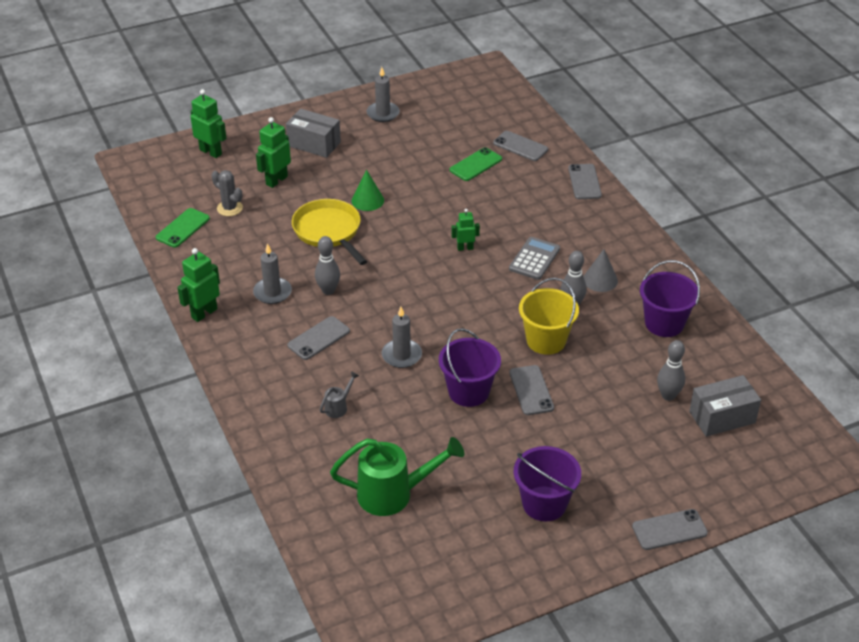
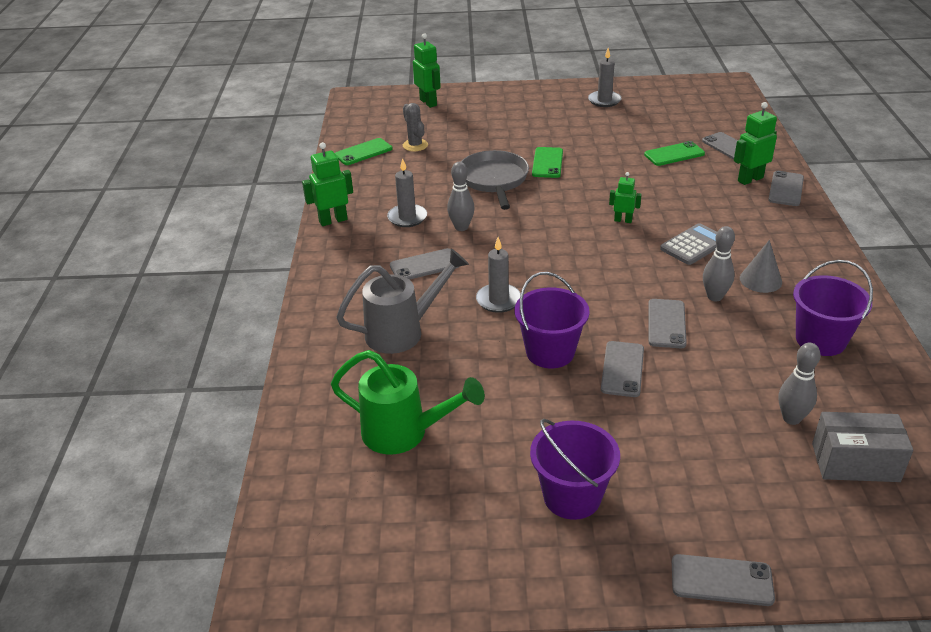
camera: 25 degrees right, 5 degrees down
green robot [256,117,291,188] -> green robot moved to [734,102,777,185]
grey box [286,109,341,158] -> none
yellow pan [292,199,367,265] -> grey pan [461,150,529,210]
grey watering can [320,371,359,418] -> grey watering can [336,248,469,354], size x2.23
green cone [352,170,384,211] -> green phone [532,147,563,178]
yellow bucket [519,278,579,355] -> grey phone [648,299,687,348]

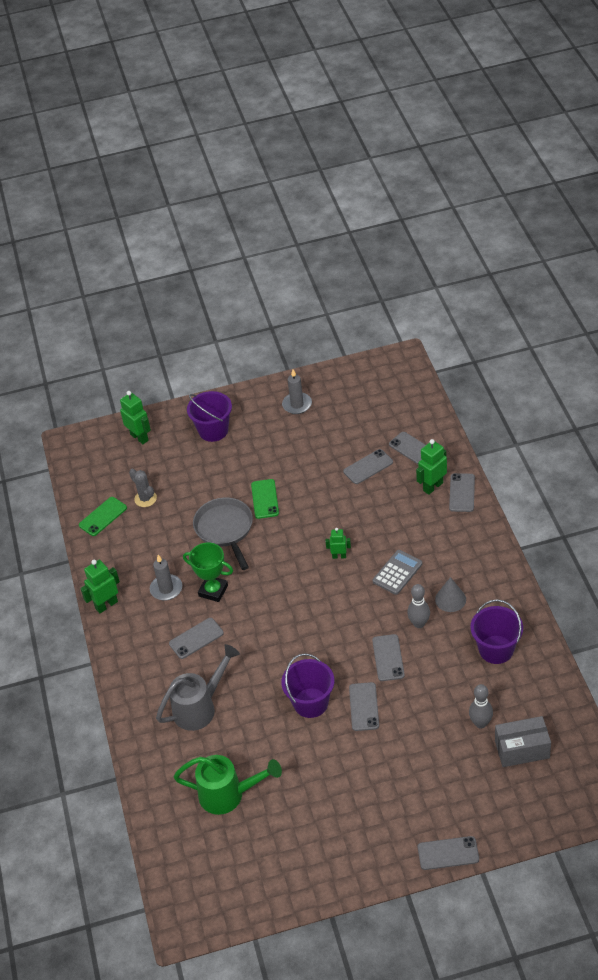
camera: 10 degrees left, 10 degrees up
grey bowling pin [447,162,475,231] -> green trophy [183,543,233,602]
grey candle [476,237,521,313] -> none
purple bucket [530,419,620,520] -> purple bucket moved to [187,391,232,442]
green phone [644,141,705,166] -> grey phone [343,449,393,484]

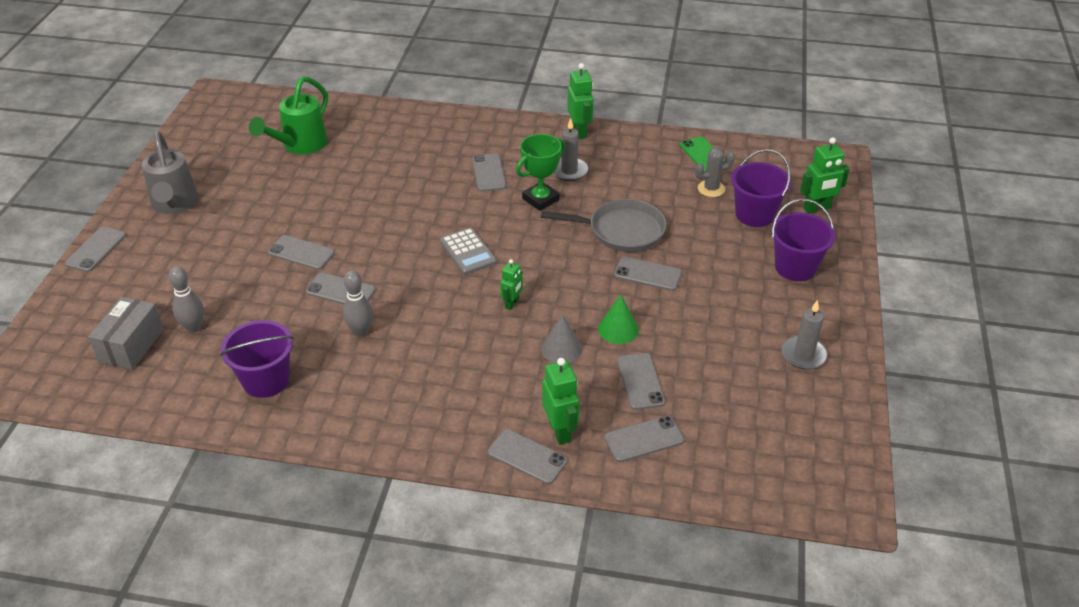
camera: 110 degrees right, 5 degrees down
grey watering can [156,644,240,731] -> grey watering can moved to [142,131,198,214]
green phone [251,479,279,519] -> grey phone [614,256,682,291]
purple bucket [281,653,334,718] -> purple bucket moved to [731,149,791,227]
grey calculator [373,550,422,595] -> grey calculator moved to [440,228,497,275]
grey cone [435,577,466,612] -> grey cone moved to [541,314,582,363]
none -> green cone [598,295,639,344]

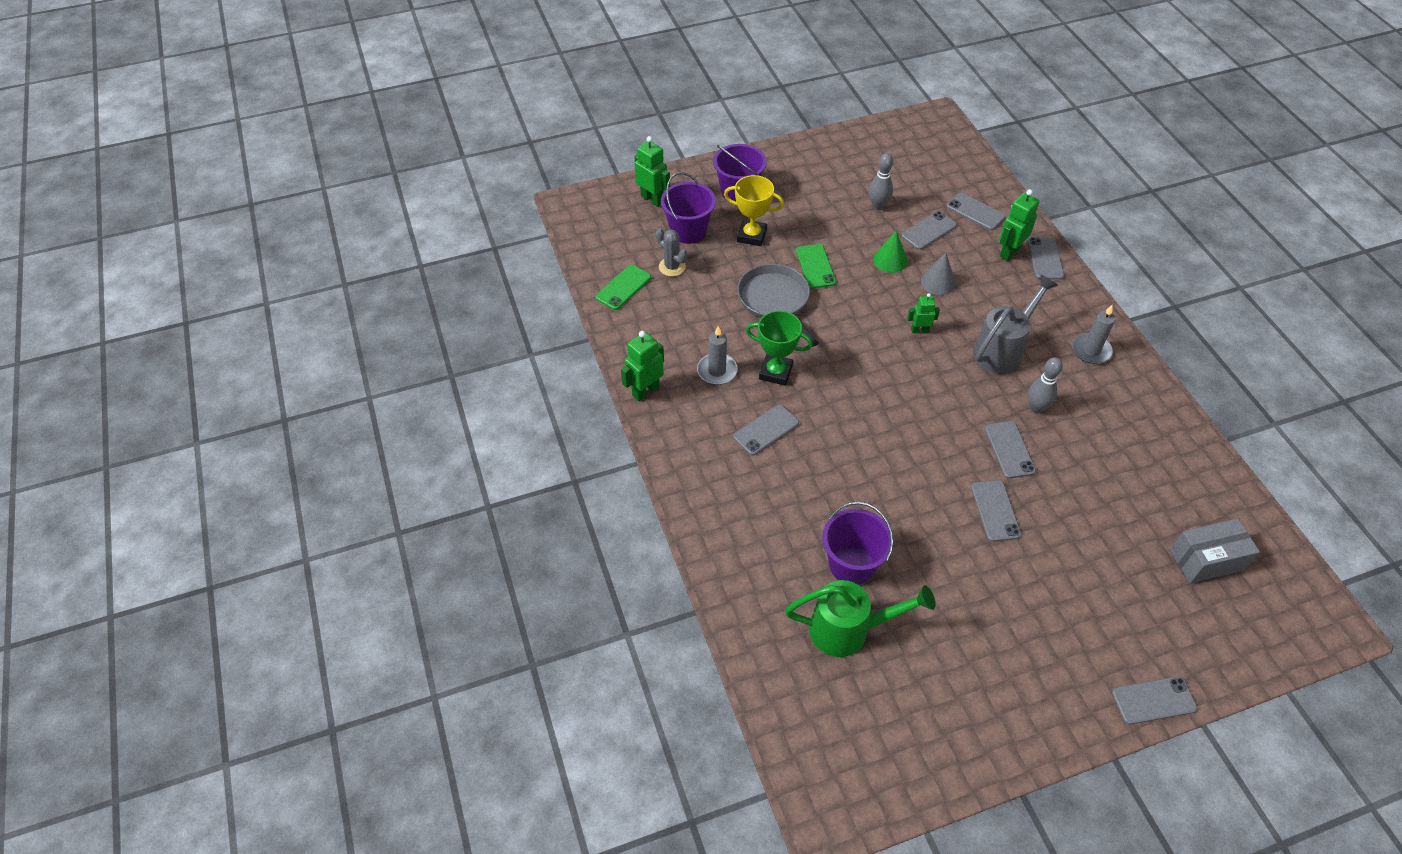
camera: 120 degrees left, 10 degrees up
grey watering can [142,131,198,214] -> grey watering can moved to [973,274,1058,373]
grey bowling pin [169,266,204,333] -> grey bowling pin moved to [869,153,893,210]
purple bucket [220,320,294,398] -> purple bucket moved to [822,502,894,585]
grey calculator [440,228,497,275] -> none
grey phone [614,256,682,291] -> green phone [796,244,836,289]
grey candle [782,300,828,370] -> grey candle moved to [1072,305,1115,364]
none -> yellow trophy [724,175,784,246]

